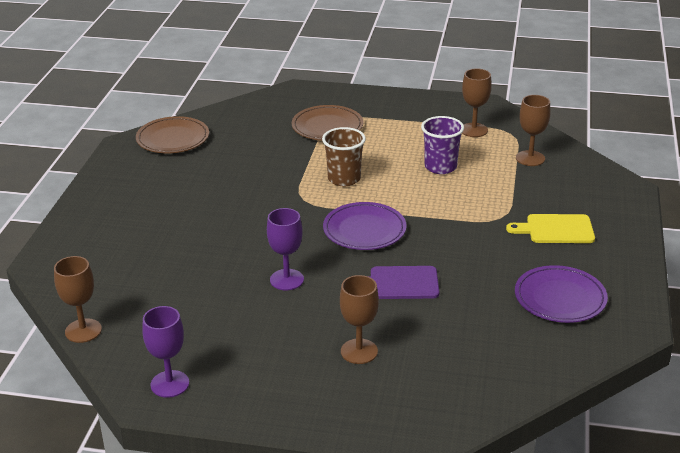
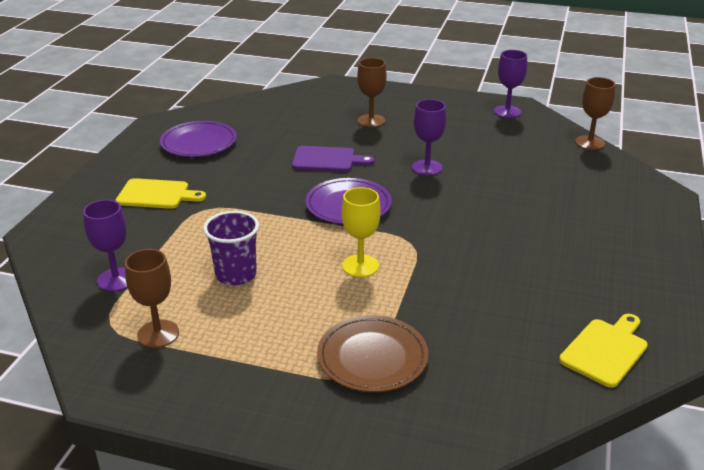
camera: 175 degrees left, 0 degrees up
brown plate [136,116,209,153] -> yellow cutting board [559,314,648,388]
brown cup [322,127,366,186] -> yellow goblet [341,187,381,277]
brown goblet [516,95,551,166] -> purple goblet [83,200,127,292]

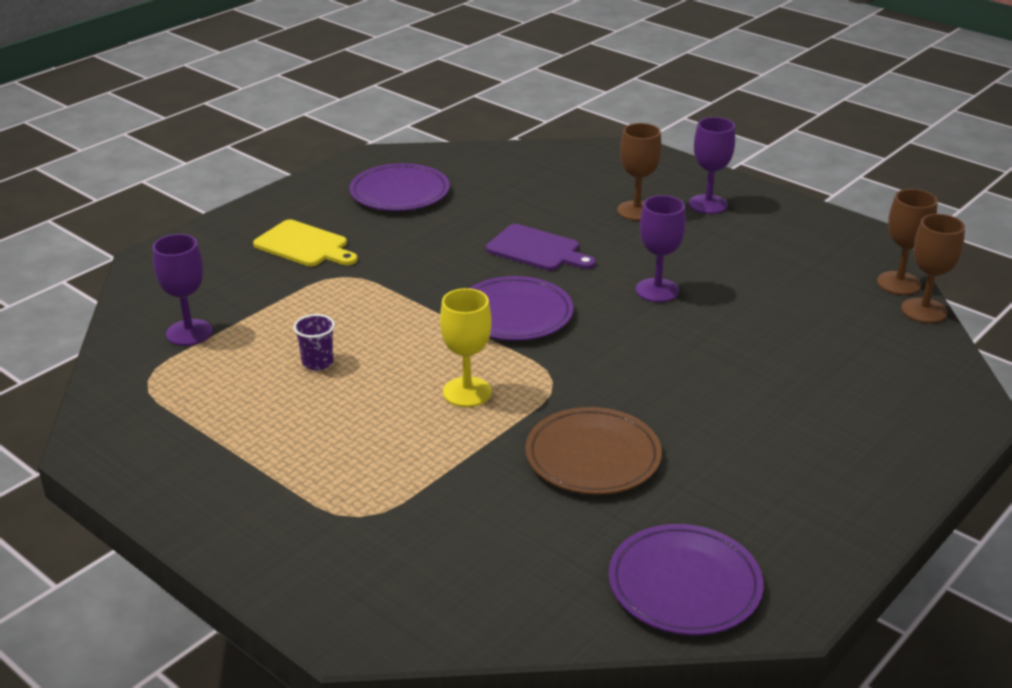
camera: 25 degrees right, 0 degrees up
brown goblet [125,249,179,348] -> brown goblet moved to [877,189,938,295]
purple cup [203,211,259,286] -> purple cup [293,314,335,370], size x0.60
brown plate [317,315,429,392] -> brown plate moved to [525,407,662,495]
purple goblet [494,50,527,118] -> purple goblet moved to [689,117,735,214]
yellow cutting board [559,314,648,388] -> purple plate [609,524,764,635]

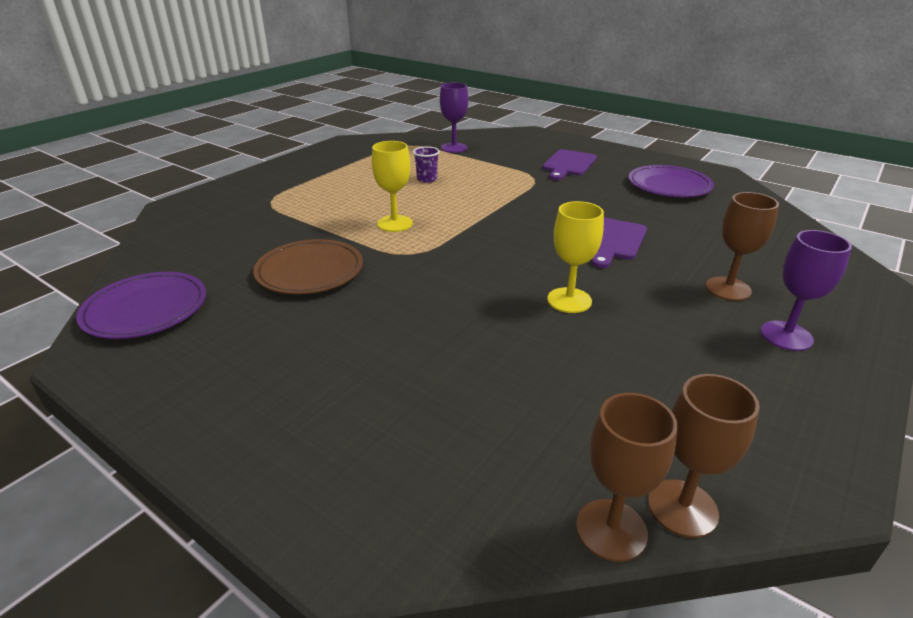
camera: 85 degrees right, 0 degrees up
yellow cutting board [253,220,358,266] -> purple cutting board [542,149,597,180]
purple plate [469,276,573,341] -> none
purple goblet [636,195,686,302] -> yellow goblet [547,201,604,313]

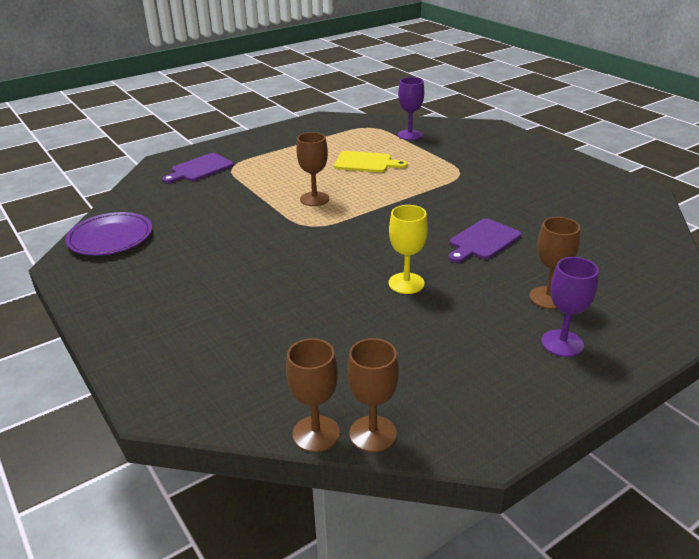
camera: 20 degrees right, 0 degrees up
brown plate [253,239,363,294] -> none
yellow goblet [372,141,413,232] -> brown goblet [296,132,329,206]
purple cup [413,146,440,183] -> yellow cutting board [334,151,408,173]
purple cutting board [542,149,597,180] -> purple cutting board moved to [162,153,234,184]
purple plate [628,165,714,197] -> none

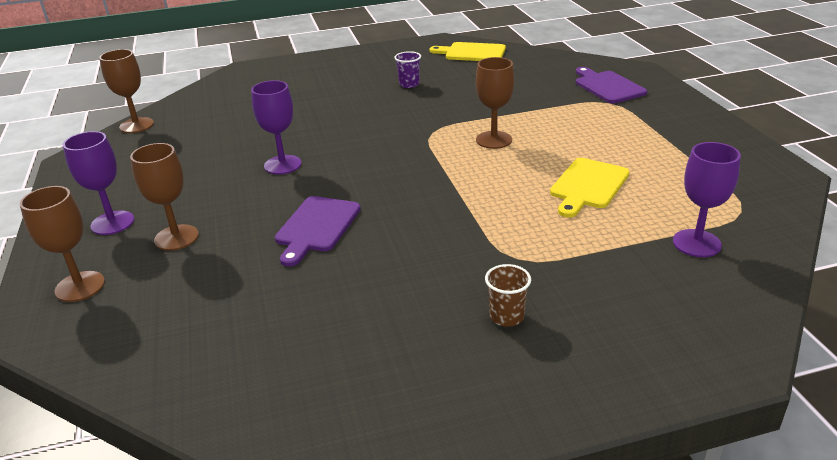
camera: 110 degrees right, 0 degrees up
purple plate [65,212,152,256] -> yellow cutting board [430,42,506,61]
brown goblet [286,338,340,452] -> brown goblet moved to [20,186,105,302]
yellow goblet [389,205,428,294] -> purple goblet [251,80,302,174]
purple cutting board [449,218,521,263] -> purple cutting board turned 135 degrees counterclockwise [275,196,361,267]
none -> purple cup [394,51,421,88]
none -> brown cup [485,264,531,327]

